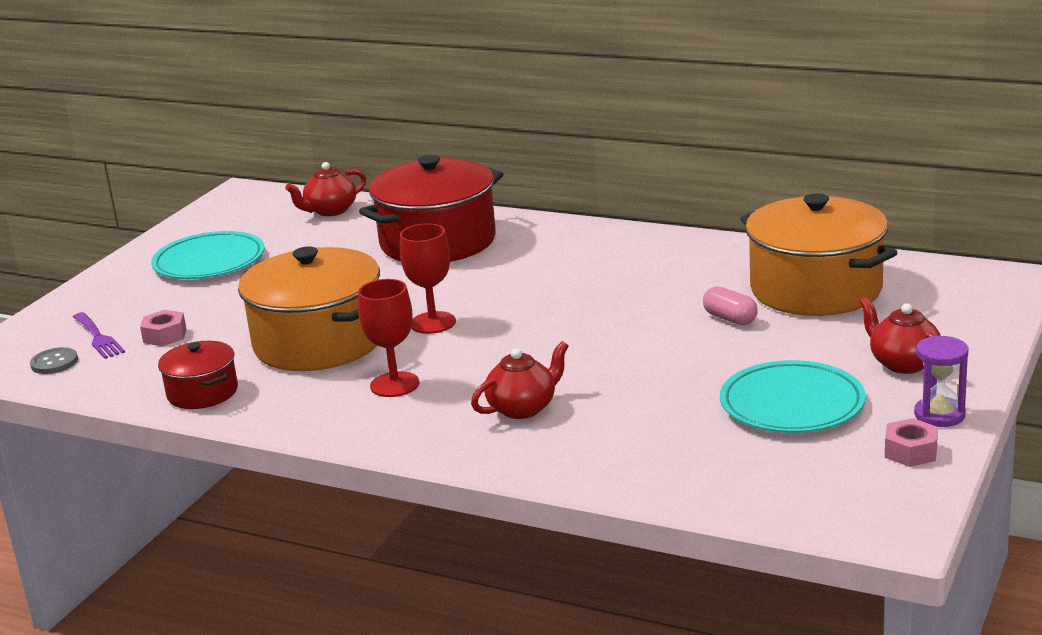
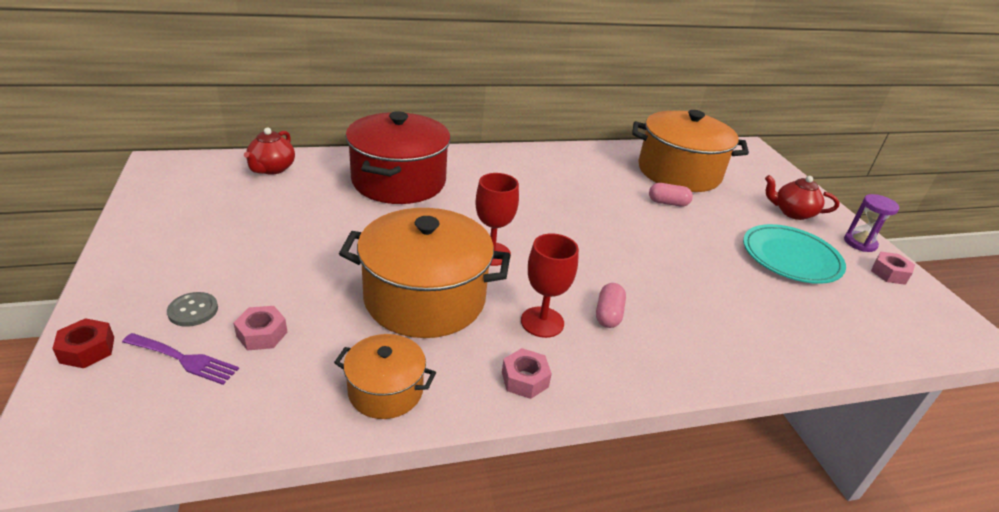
camera: 45 degrees left, 10 degrees up
grey button [30,347,78,374] -> grey button moved to [167,292,218,327]
turquoise plate [151,231,265,279] -> none
red pot [158,341,238,409] -> orange pot [334,334,436,419]
red teapot [471,341,569,419] -> none
none -> red nut [52,318,114,368]
none -> pink nut [502,348,552,399]
none -> pink capsule [596,283,626,328]

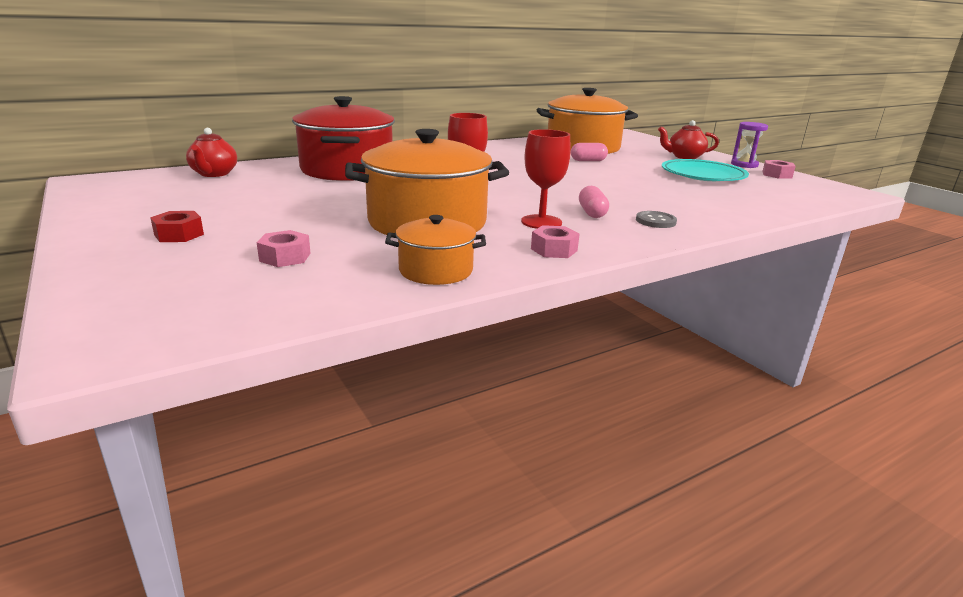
camera: 15 degrees left, 10 degrees down
red nut [52,318,114,368] -> red nut moved to [150,211,204,242]
purple fork [122,333,239,385] -> none
grey button [167,292,218,327] -> grey button moved to [636,211,677,228]

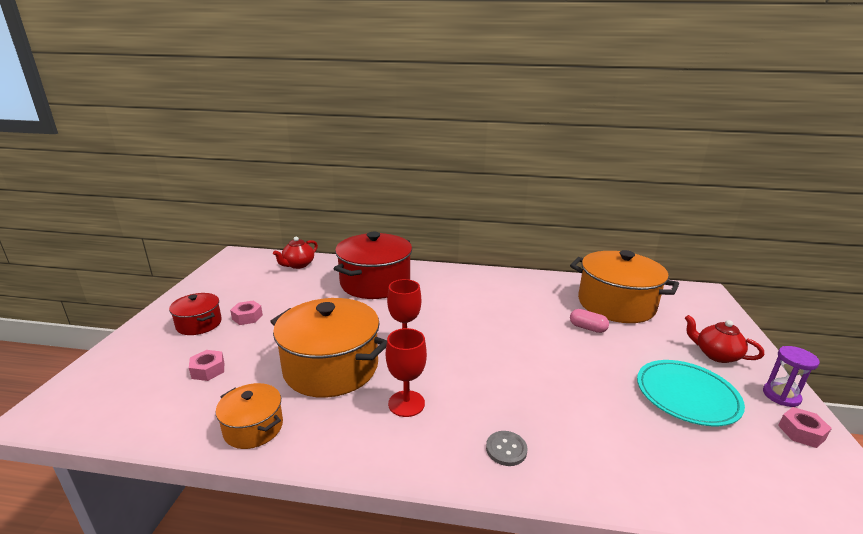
camera: 40 degrees right, 0 degrees up
red nut [150,211,204,242] -> red pot [169,293,222,335]
pink nut [531,225,579,258] -> pink nut moved to [230,301,263,325]
pink capsule [579,186,609,218] -> none

